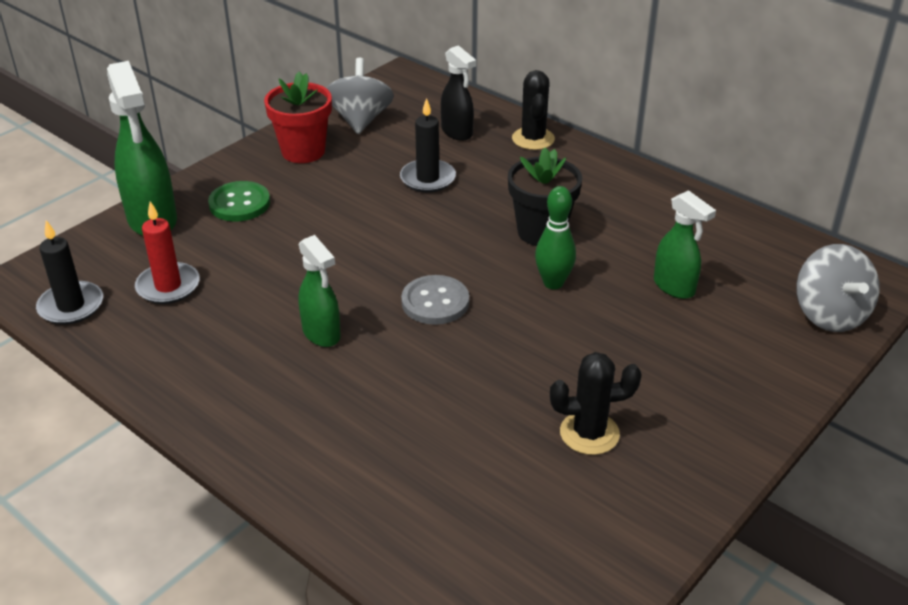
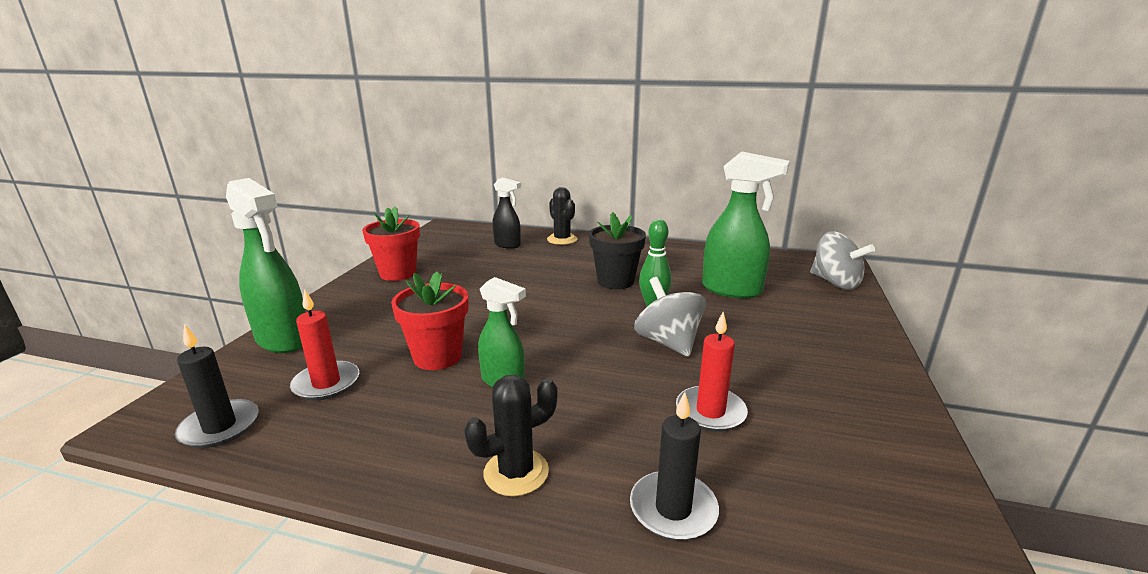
camera: 25 degrees left, 15 degrees down
green button [208,181,270,221] -> none
grey spinning top [326,58,394,134] -> grey spinning top moved to [634,277,706,357]
black candle [400,98,456,193] -> black candle moved to [630,392,719,541]
grey button [401,275,469,325] -> none
black cactus [550,352,642,455] -> black cactus moved to [464,375,558,496]
green spray bottle [654,190,716,299] -> green spray bottle [702,151,790,299], size x1.66
none -> red flower pot [391,272,468,370]
none -> red candle [676,312,748,432]

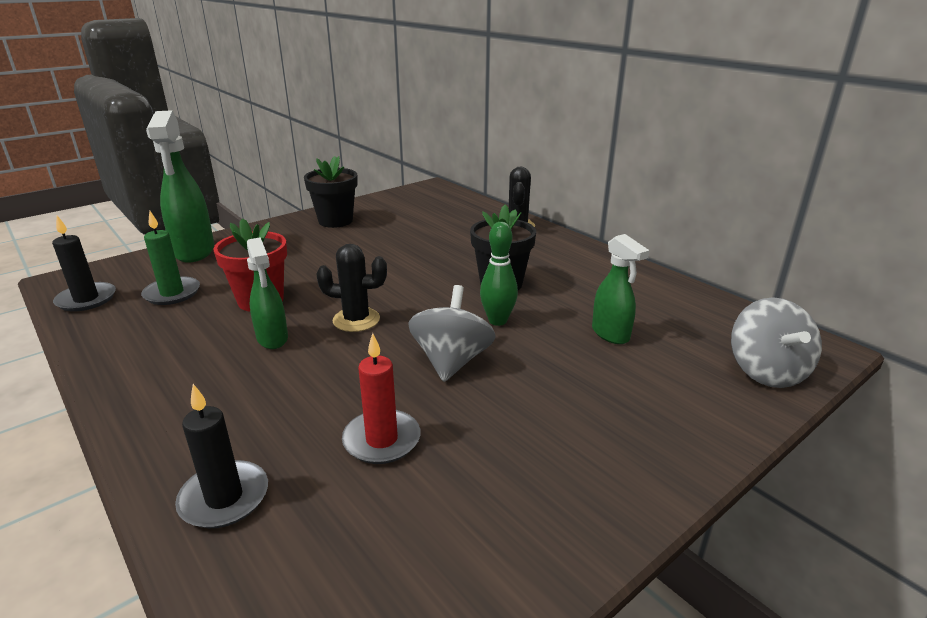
camera: 35 degrees right, 5 degrees up
red candle [290,289,359,401] -> green candle [141,211,200,305]
red flower pot [362,206,420,281] -> black flower pot [304,156,358,228]
black cactus [464,375,558,496] -> black cactus moved to [316,244,387,332]
black spray bottle [492,177,521,249] -> none
green spray bottle [702,151,790,299] -> green spray bottle [592,234,650,344], size x0.60

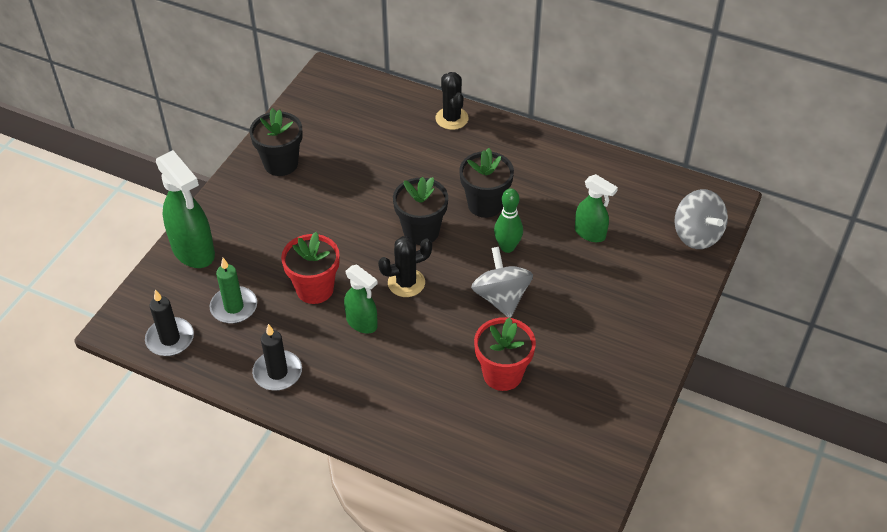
camera: 25 degrees left, 20 degrees up
black candle [175,384,268,528] -> black candle moved to [252,324,302,391]
red candle [342,333,420,464] -> red flower pot [474,317,536,391]
none -> black flower pot [393,177,448,245]

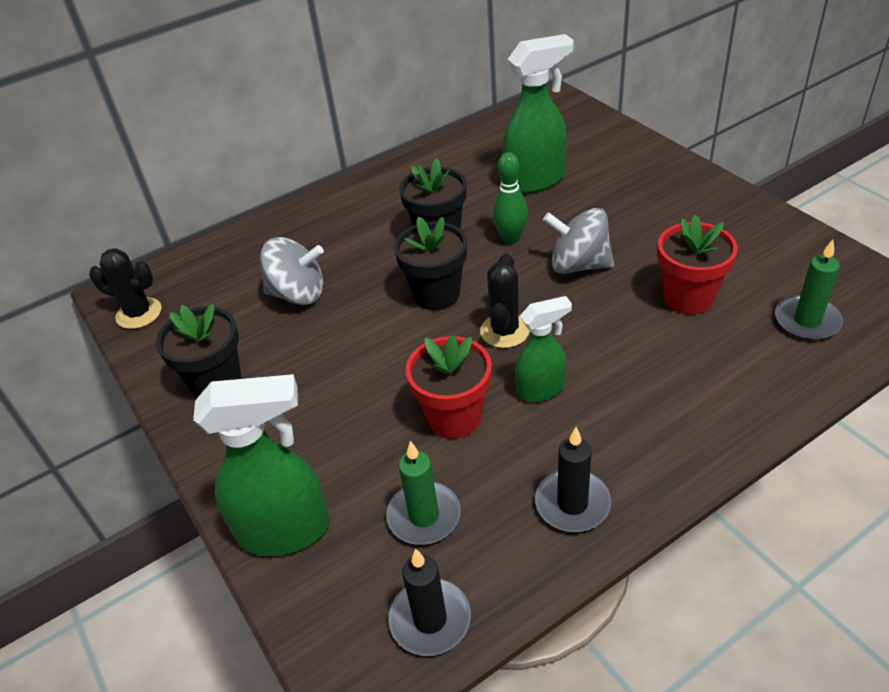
camera: 55 degrees left, 5 degrees down
black cactus [435,72,469,130] -> black cactus moved to [89,248,162,329]
green spray bottle [575,174,618,242] -> green spray bottle [503,34,574,193], size x1.66
grey spinning top [674,189,728,249] -> grey spinning top moved to [260,237,324,305]
none -> green candle [775,239,843,340]

